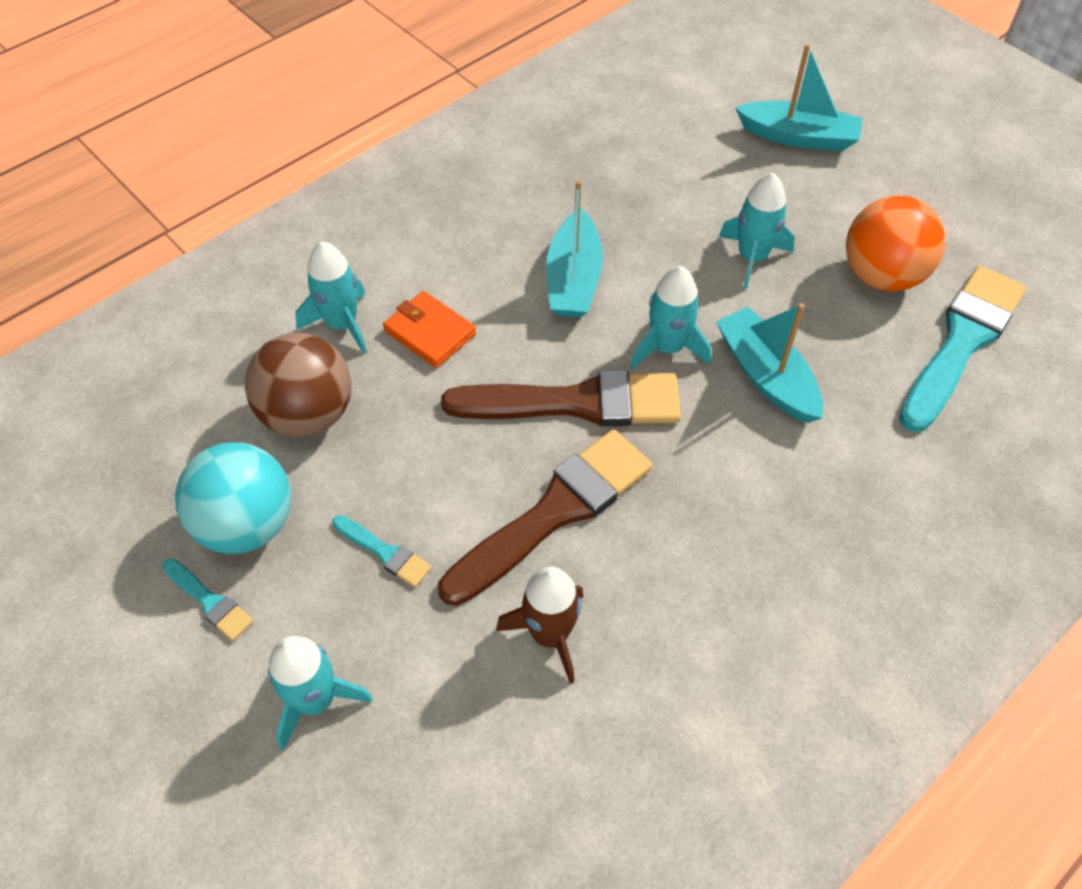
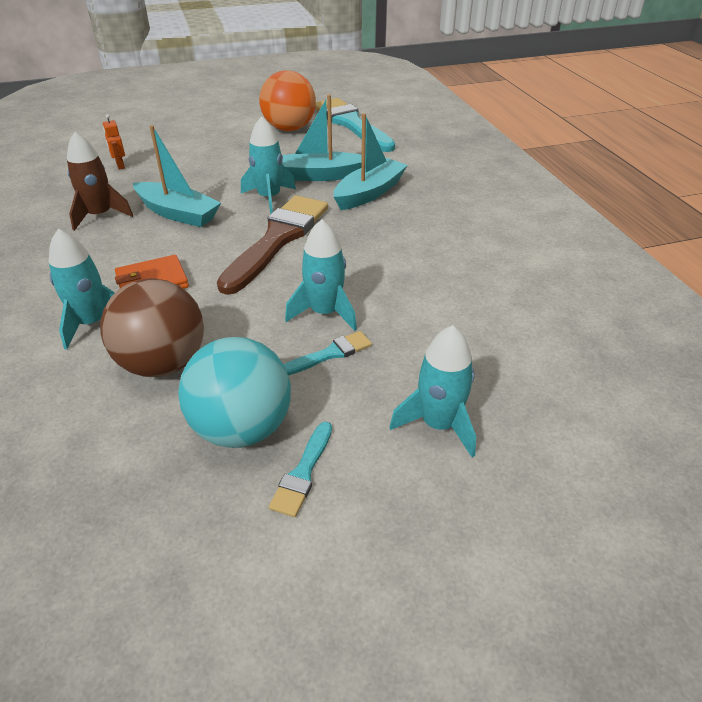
camera: 65 degrees left, 15 degrees down
turquoise brush [162,558,254,641] -> turquoise brush turned 135 degrees clockwise [269,422,332,517]
brown brush [438,429,652,606] -> none
brown rocket [496,567,583,684] -> brown rocket moved to [67,132,133,231]
turquoise rocket [719,173,795,290] -> turquoise rocket moved to [285,219,357,331]
turquoise boat [735,44,863,152] -> turquoise boat moved to [334,113,408,210]
none -> orange robot [103,114,125,170]

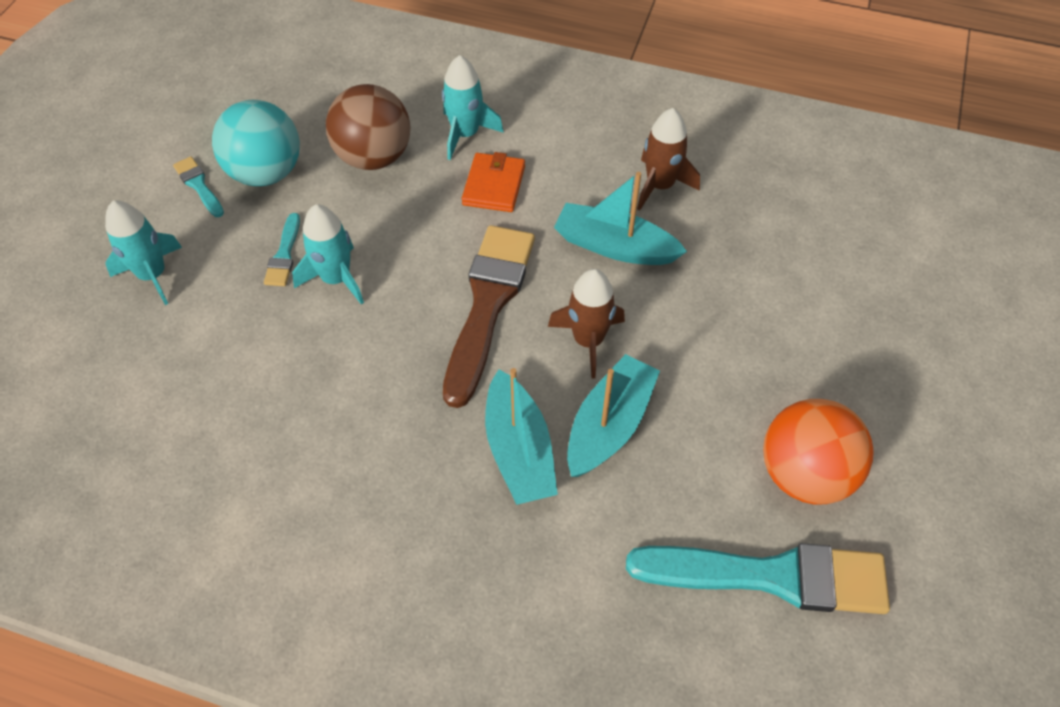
camera: 125 degrees right, 15 degrees up
orange robot [103,114,125,170] -> none
turquoise boat [133,125,221,227] -> turquoise boat turned 45 degrees clockwise [554,172,687,265]
brown brush [217,195,328,295] -> brown brush turned 135 degrees counterclockwise [443,225,535,408]
turquoise rocket [241,116,296,214] -> brown rocket [548,269,625,379]

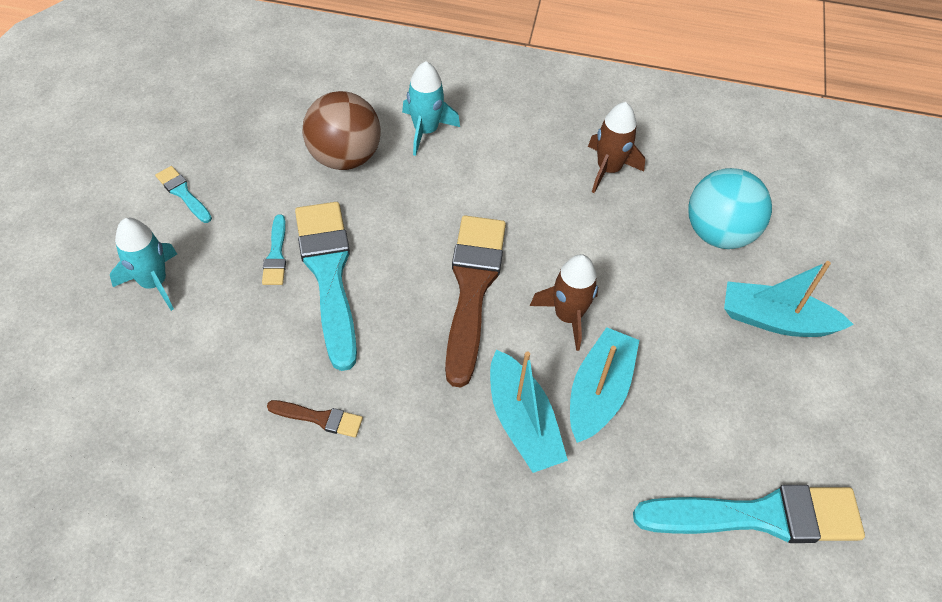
camera: 10 degrees left, 0 degrees up
turquoise ball [212,100,300,186] -> turquoise ball moved to [688,168,772,249]
turquoise rocket [292,204,364,305] -> turquoise brush [295,202,357,371]
orange wallet [462,152,525,212] -> none
turquoise boat [554,172,687,265] -> turquoise boat moved to [724,261,854,337]
orange ball [763,399,874,504] -> none
none -> brown brush [267,400,363,438]

